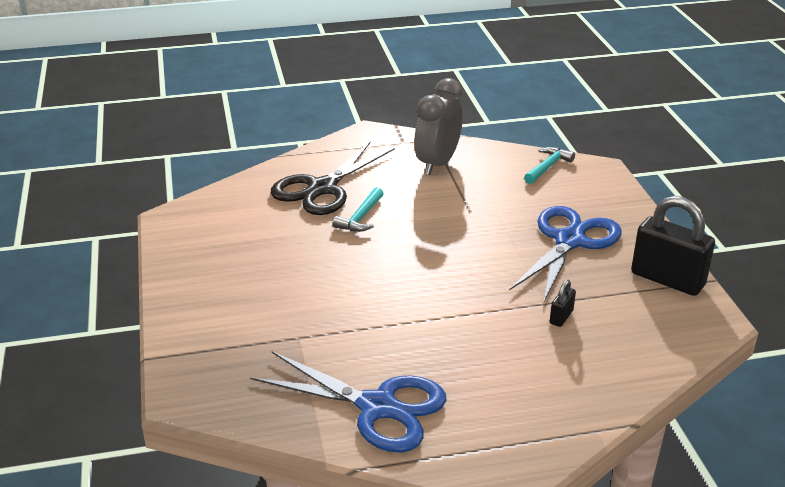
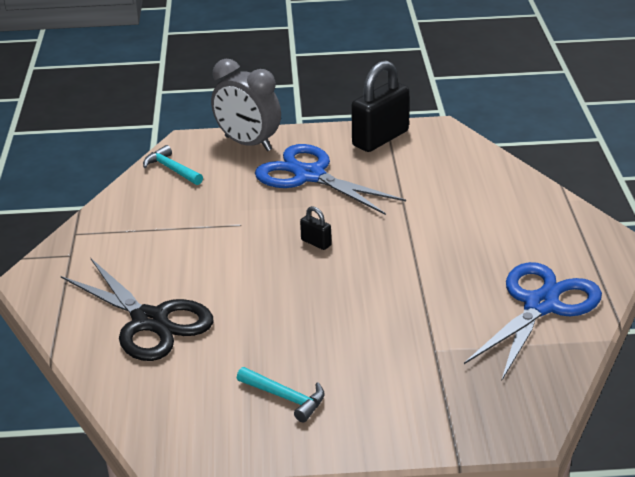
camera: 80 degrees left, 0 degrees up
turquoise hammer [333,187,384,232] -> turquoise hammer moved to [237,367,325,422]
grey clock [414,78,463,175] -> grey clock moved to [211,59,281,151]
black padlock [550,279,576,327] -> black padlock moved to [300,206,331,250]

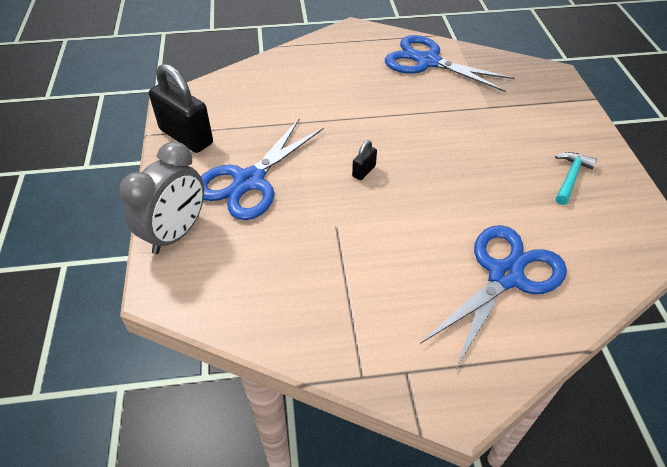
camera: 95 degrees left, 15 degrees up
black scissors [61,259,213,361] -> blue scissors [420,225,567,370]
turquoise hammer [143,145,203,185] -> none

